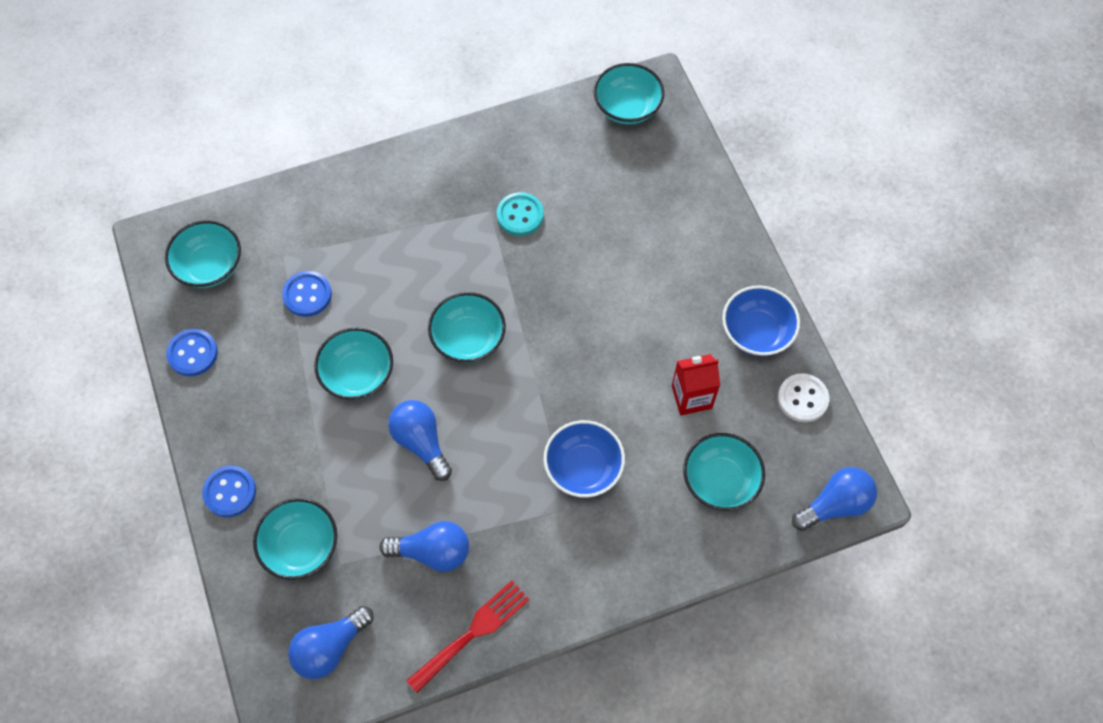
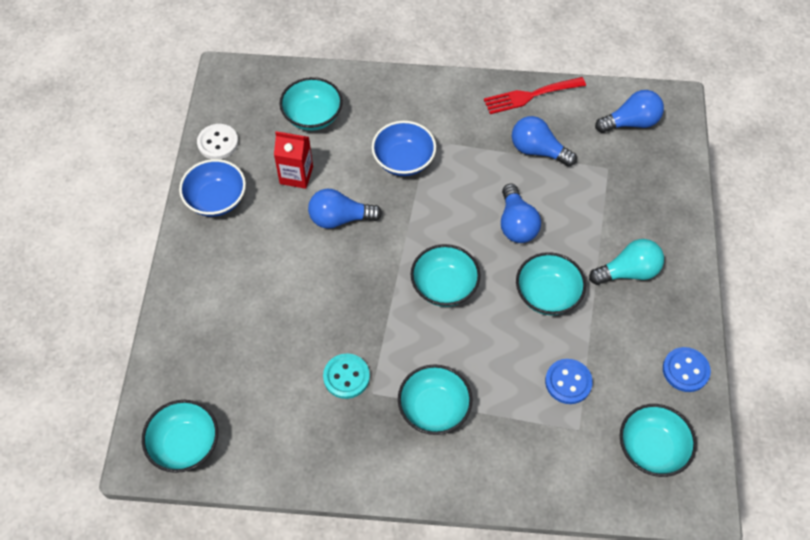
camera: 155 degrees left, 5 degrees down
blue button [202,466,256,517] -> none
turquoise bowl [253,498,337,580] -> turquoise bowl moved to [398,364,473,435]
blue light bulb [792,467,877,531] -> blue light bulb moved to [308,189,382,229]
none -> turquoise light bulb [589,239,664,285]

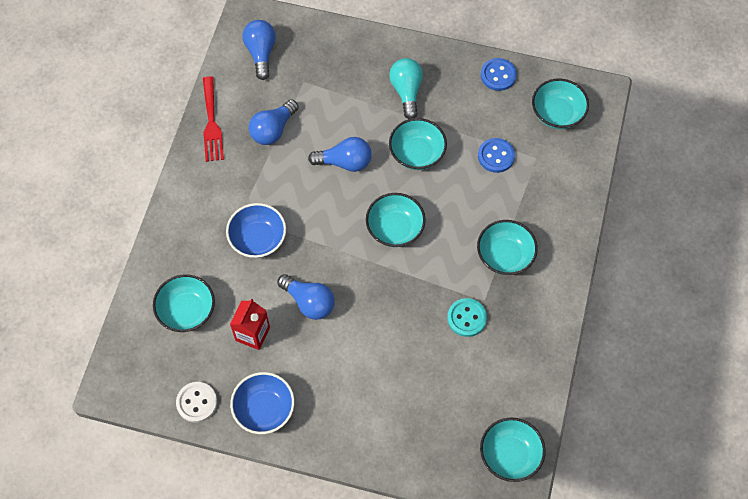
camera: 80 degrees left, 5 degrees up
blue light bulb [308,189,382,229] -> blue light bulb turned 60 degrees counterclockwise [277,274,335,320]

